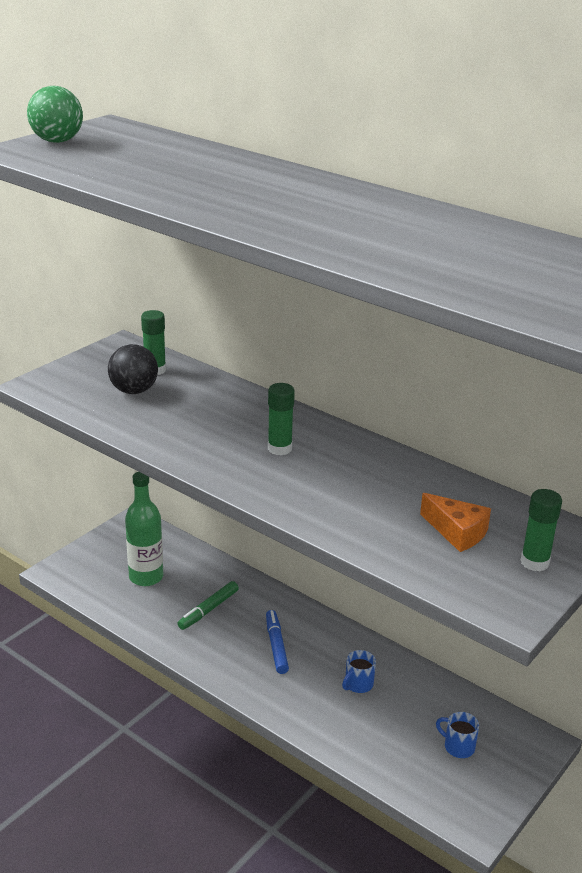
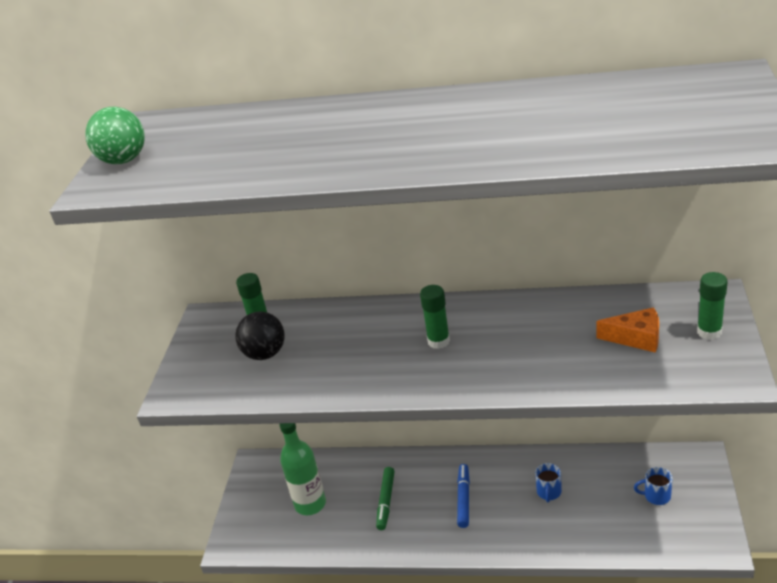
camera: 25 degrees left, 5 degrees up
blue marker [266,610,289,674] -> blue marker turned 45 degrees clockwise [457,464,470,528]

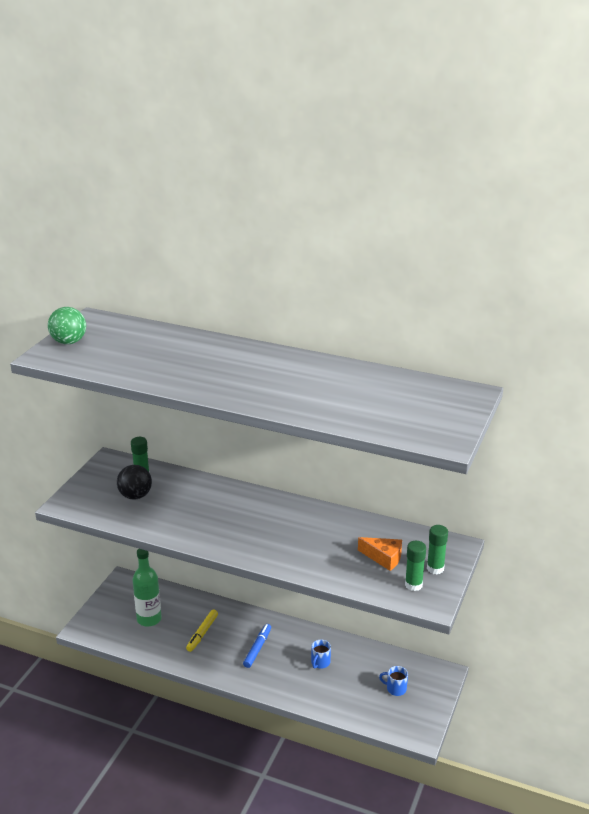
camera: 10 degrees right, 5 degrees down
green marker [376,467,395,530] -> yellow marker [186,610,218,652]
green glue stick [420,285,450,349] -> green glue stick moved to [405,541,426,591]

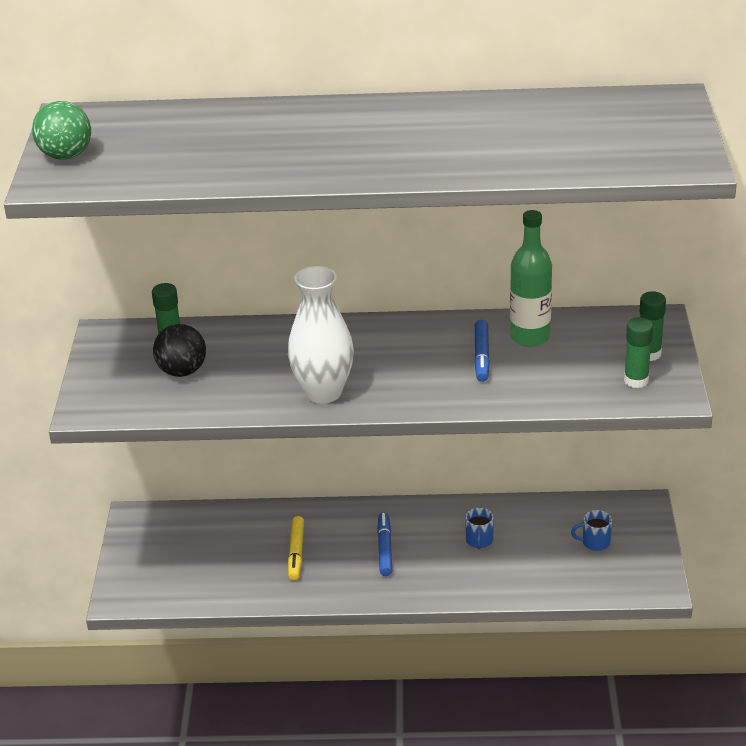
camera: 20 degrees left, 5 degrees up
green bottle [133,549,162,627] -> green bottle moved to [510,210,552,347]
orange cheese [358,537,402,571] -> none
none -> white vase [288,266,354,404]
none -> blue marker [474,320,490,382]

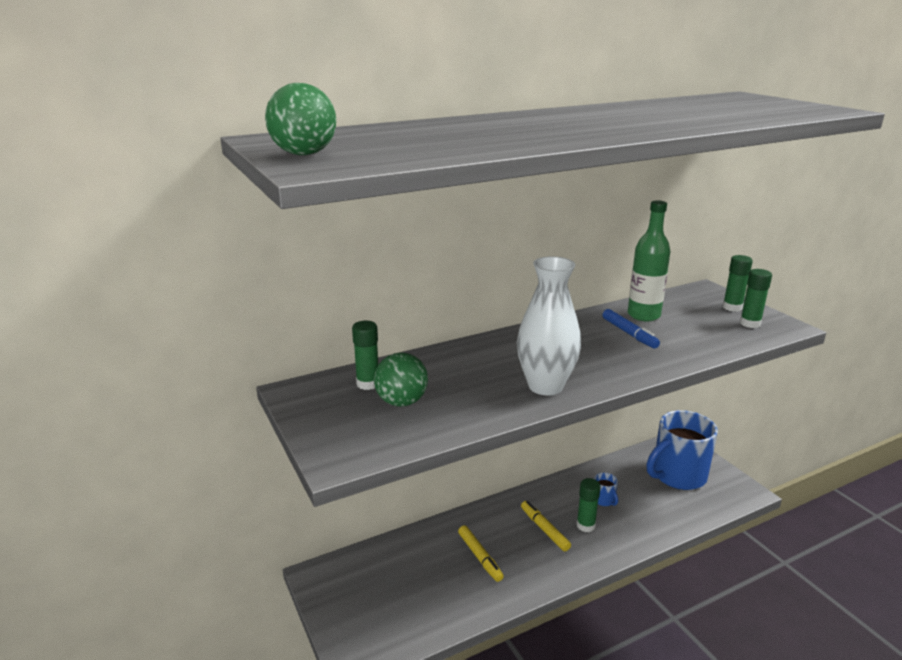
camera: 30 degrees left, 10 degrees down
black ball [153,324,206,377] -> green ball [374,352,428,407]
blue marker [377,512,392,576] -> yellow marker [521,501,571,551]
blue mug [571,510,612,551] -> blue mug [646,410,718,490], size x2.48
none -> green glue stick [577,478,601,532]

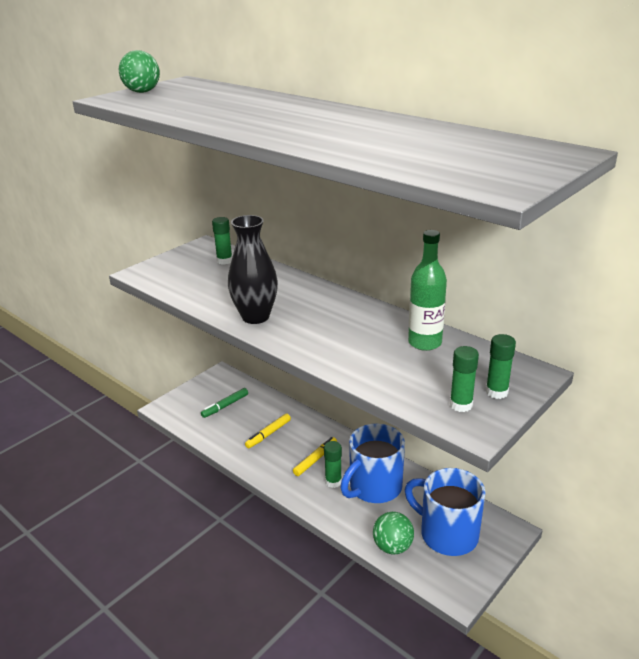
camera: 70 degrees right, 5 degrees up
green ball [374,352,428,407] -> green ball moved to [373,512,414,554]
white vase [517,256,581,396] -> black vase [228,215,278,324]
blue mug [594,472,618,506] -> blue mug [340,424,405,503], size x2.48
blue marker [603,309,660,348] -> none
none -> green marker [201,388,248,418]

